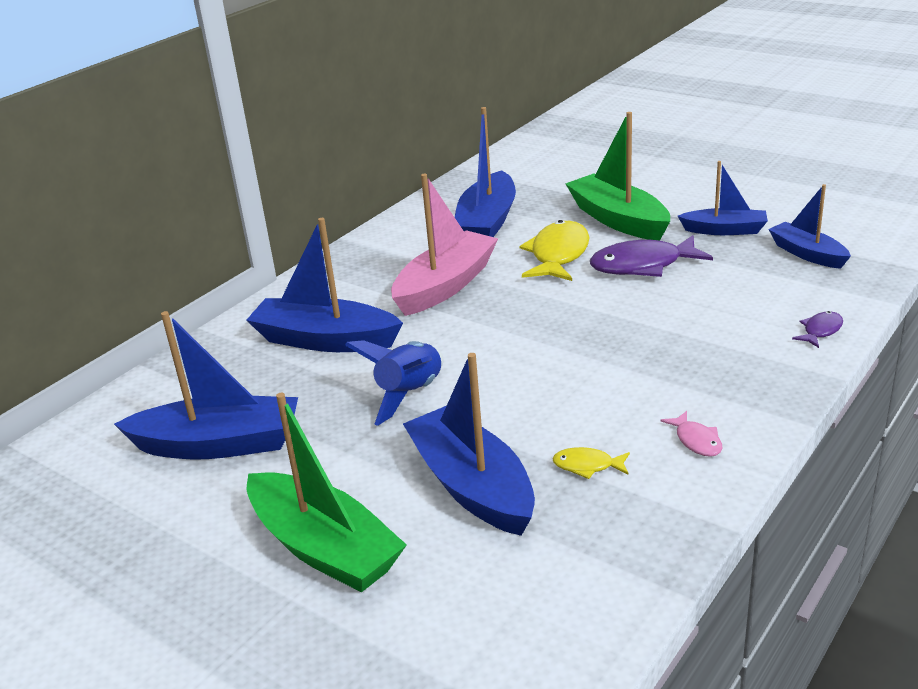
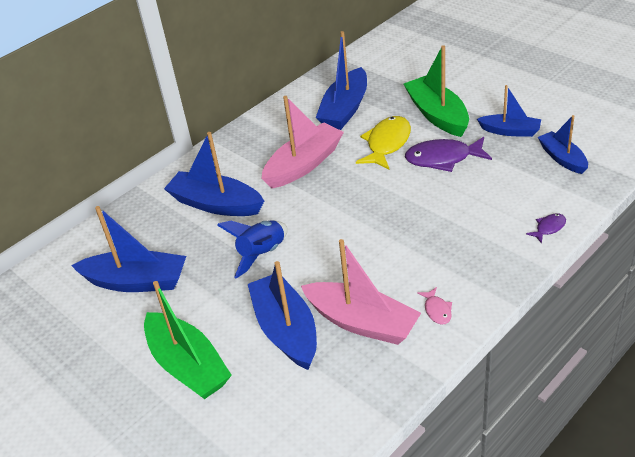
camera: 10 degrees right, 10 degrees up
yellow fish [552,447,630,479] -> pink boat [301,239,421,345]

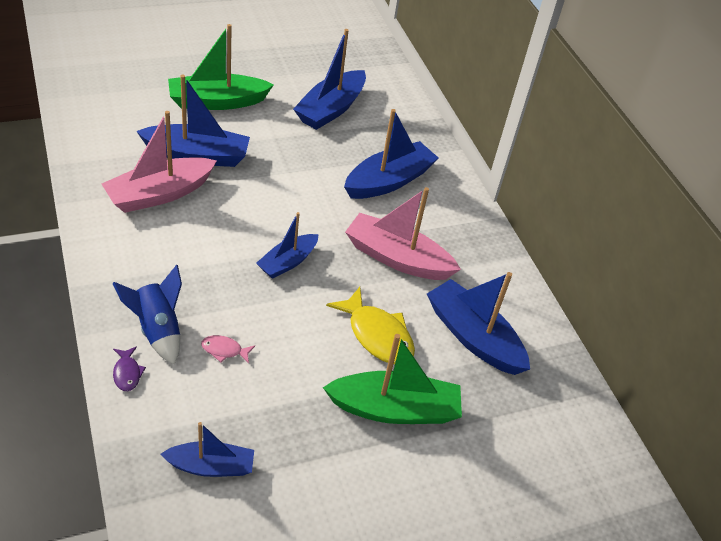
camera: 105 degrees right, 5 degrees up
blue rocket [217,220,288,278] -> blue rocket moved to [112,265,182,364]
pink boat [261,96,344,188] -> pink boat turned 135 degrees clockwise [345,187,461,280]
purple fish [405,137,492,172] -> none
pink fish [417,287,452,325] -> pink fish moved to [201,335,255,363]
blue boat [477,85,541,137] -> blue boat moved to [256,212,318,279]

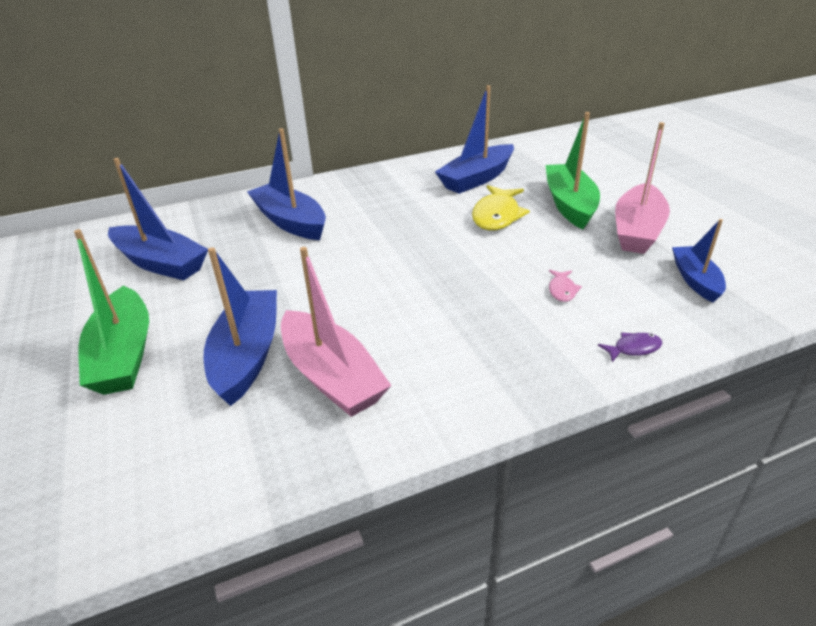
camera: 85 degrees left, 10 degrees down
blue rocket [112,265,182,364] -> none
blue boat [256,212,318,279] -> none
yellow fish [326,287,415,364] -> yellow fish turned 150 degrees clockwise [472,185,530,230]
pink boat [345,187,461,280] -> pink boat moved to [615,122,670,254]

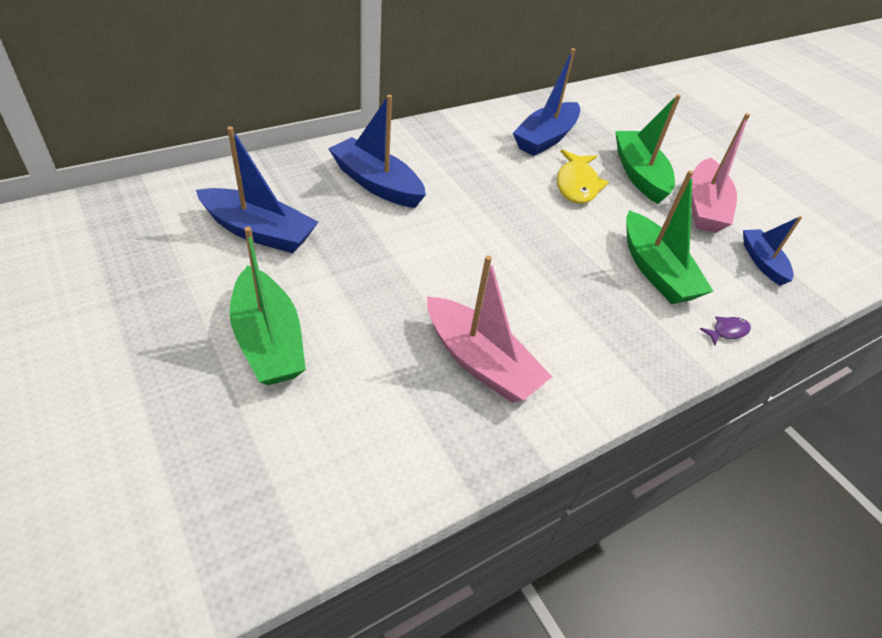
camera: 15 degrees left, 10 degrees up
blue boat [203,247,277,406] -> none
pink fish [549,270,582,302] -> green boat [626,170,714,304]

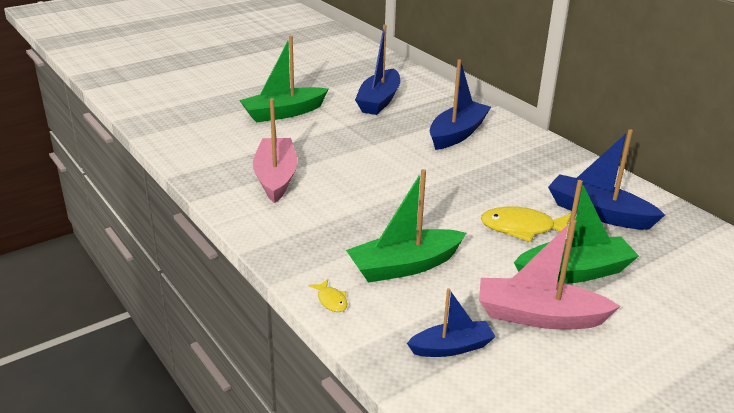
camera: 90 degrees right, 15 degrees down
pink boat [427,255,552,403] -> pink boat turned 135 degrees clockwise [253,98,298,203]
purple fish [700,316,751,345] -> yellow fish [309,279,347,312]

